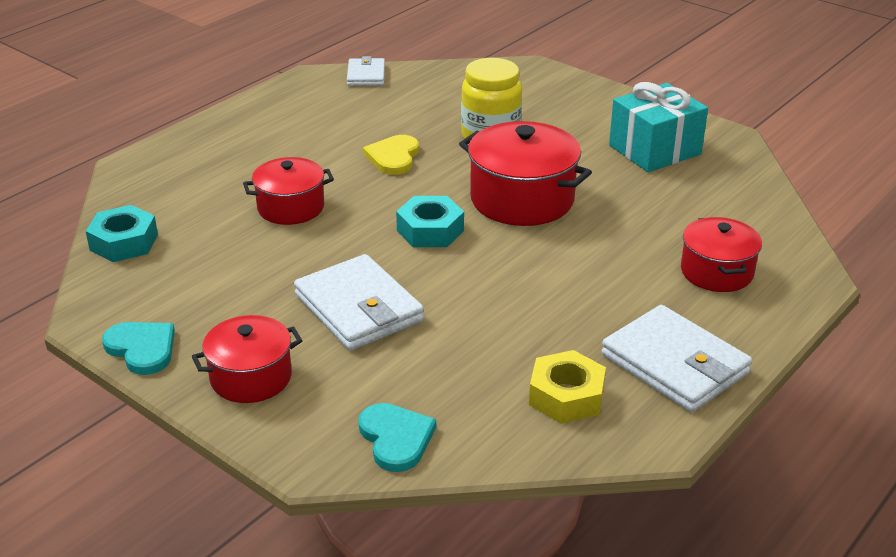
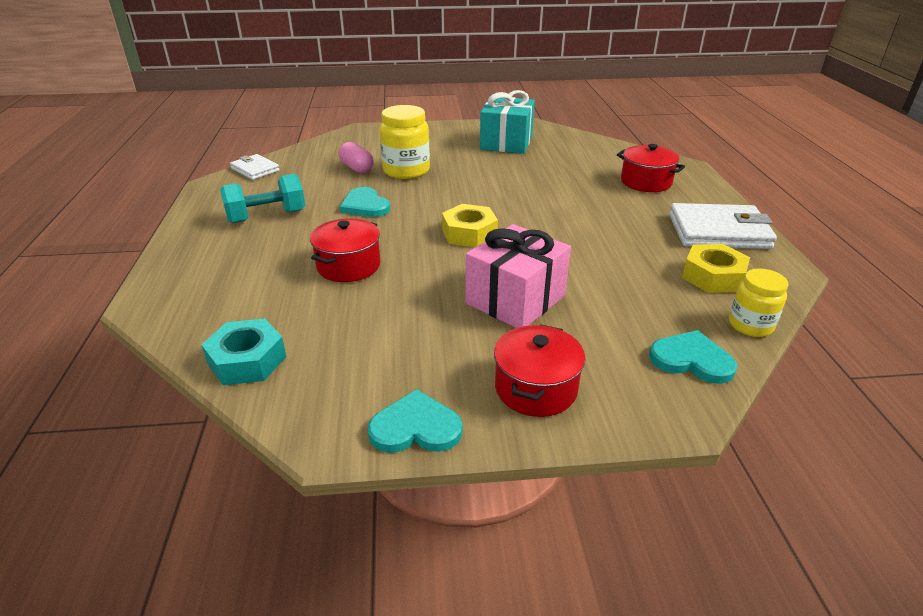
camera: 45 degrees left, 0 degrees up
white wallet [294,254,424,351] -> pink gift [466,224,571,328]
yellow heart [363,135,419,175] -> turquoise heart [340,187,390,217]
turquoise nut [396,196,464,247] -> yellow nut [442,204,498,247]
red pot [459,121,592,226] -> none
none -> turquoise dumbbell [220,174,305,223]
none -> pink capsule [339,142,374,173]
none -> yellow jar [729,268,788,337]

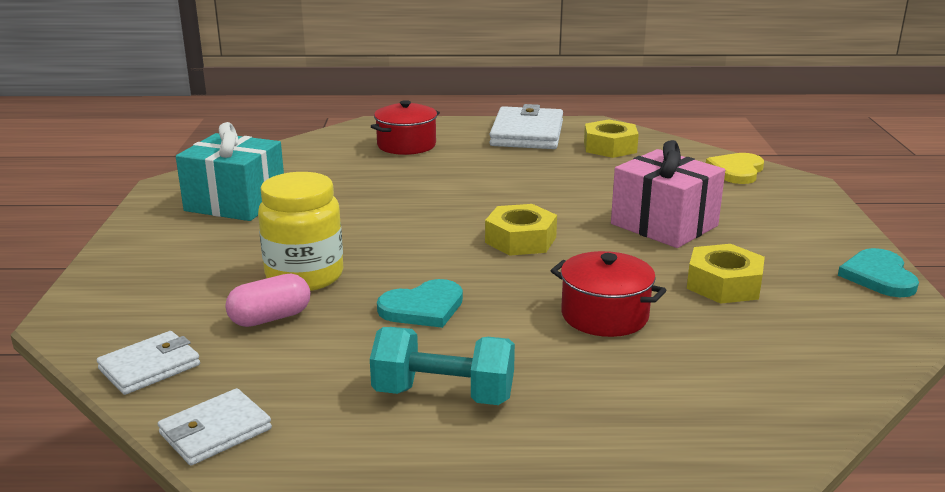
camera: 85 degrees left, 10 degrees down
turquoise nut [201,319,286,385] -> none
turquoise dumbbell [220,174,305,223] -> turquoise dumbbell turned 60 degrees counterclockwise [370,327,515,405]
red pot [494,324,585,417] -> none
turquoise heart [649,330,737,384] -> yellow heart [706,153,764,184]
yellow jar [729,268,788,337] -> none
none -> white wallet [97,331,200,395]
none -> yellow nut [687,244,765,304]

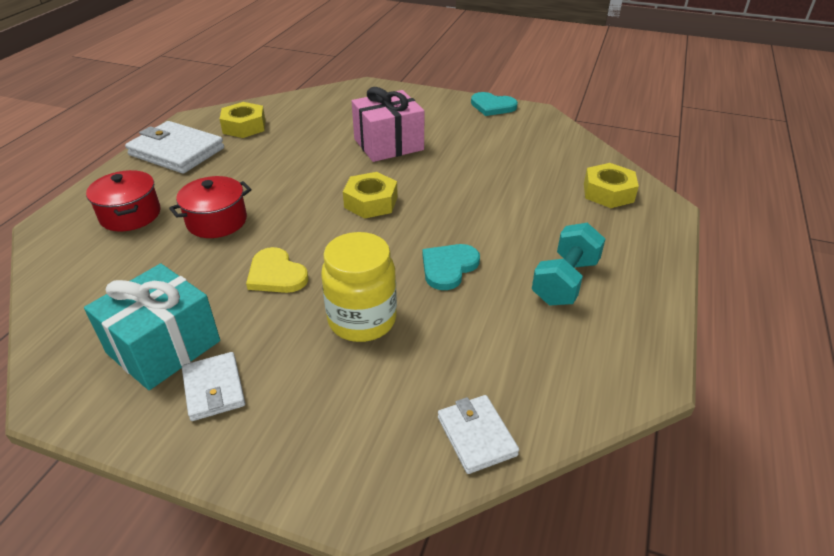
camera: 70 degrees left, 15 degrees up
white wallet [158,388,272,466] -> white wallet moved to [182,352,245,421]
pink capsule [225,274,310,327] -> none
turquoise heart [377,279,463,328] -> turquoise heart turned 135 degrees counterclockwise [422,244,480,290]
red pot [551,251,666,337] -> red pot moved to [169,176,252,238]
yellow nut [687,244,765,304] -> yellow nut moved to [584,163,639,208]
yellow heart [706,153,764,184] -> yellow heart moved to [246,247,308,293]

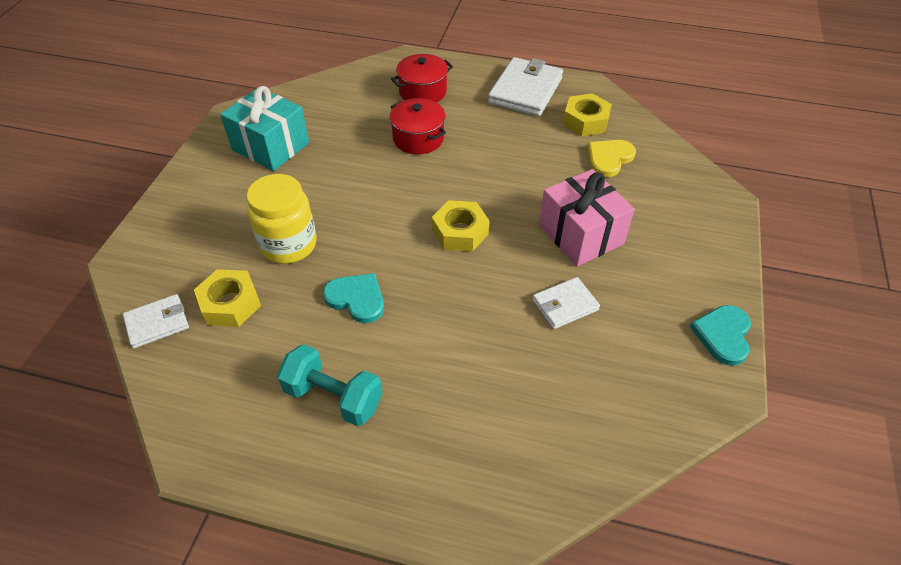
camera: 85 degrees right, 10 degrees up
white wallet [182,352,245,421] -> white wallet moved to [532,277,600,329]
yellow heart [246,247,308,293] -> yellow heart moved to [587,140,636,177]
yellow nut [584,163,639,208] -> yellow nut moved to [194,269,261,327]

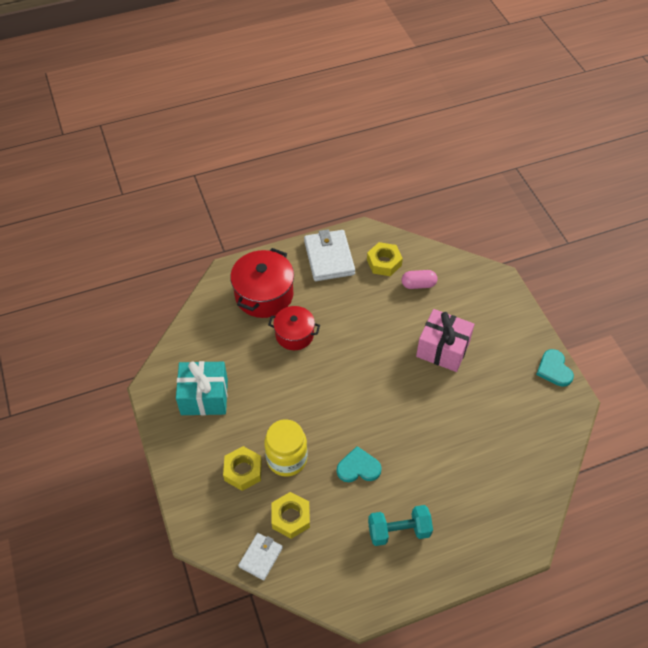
camera: 35 degrees left, 5 degrees up
red pot [391,54,453,103] -> red pot [230,248,294,318], size x1.57
yellow nut [432,200,489,252] -> yellow nut moved to [223,446,262,491]
white wallet [532,277,600,329] -> none
yellow heart [587,140,636,177] -> pink capsule [402,270,438,289]

